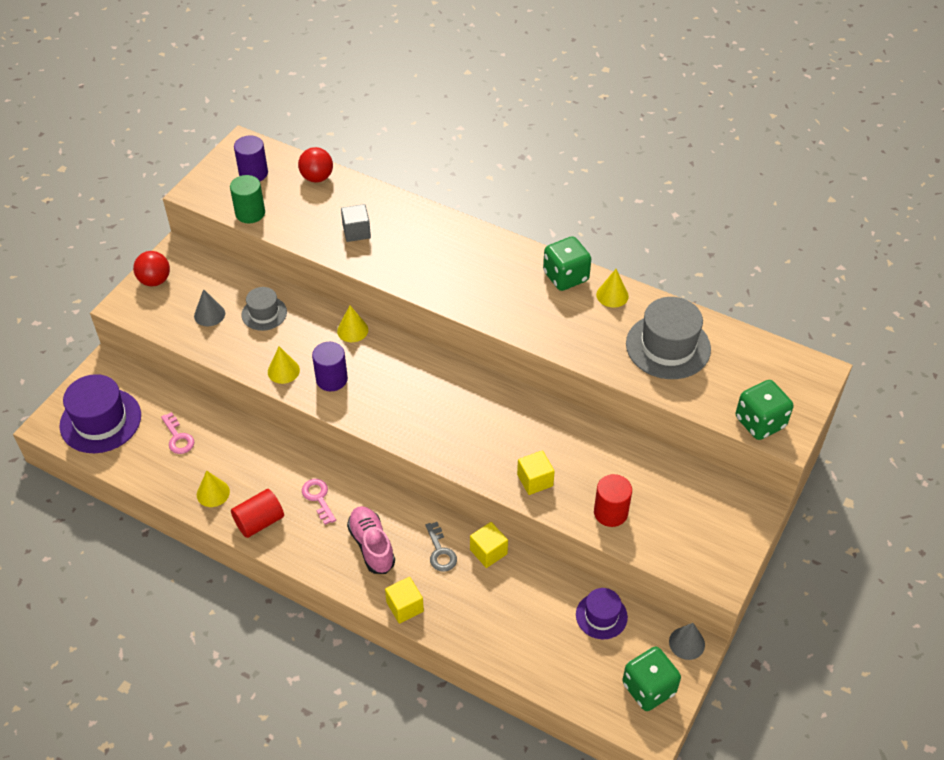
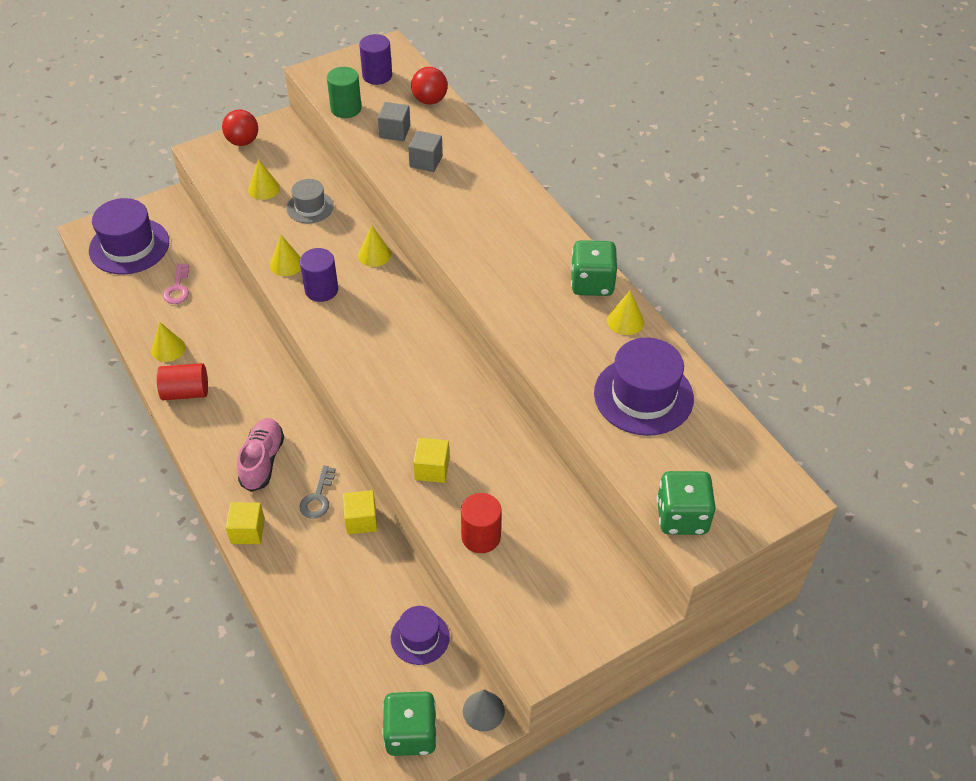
camera: 30 degrees right, 0 degrees up
grey cone [194,289,225,326] -> yellow cone [248,159,280,200]
pink key [302,479,336,525] -> none
grey hat [626,297,711,379] -> purple hat [594,337,694,436]
none -> grey cube [378,102,410,141]

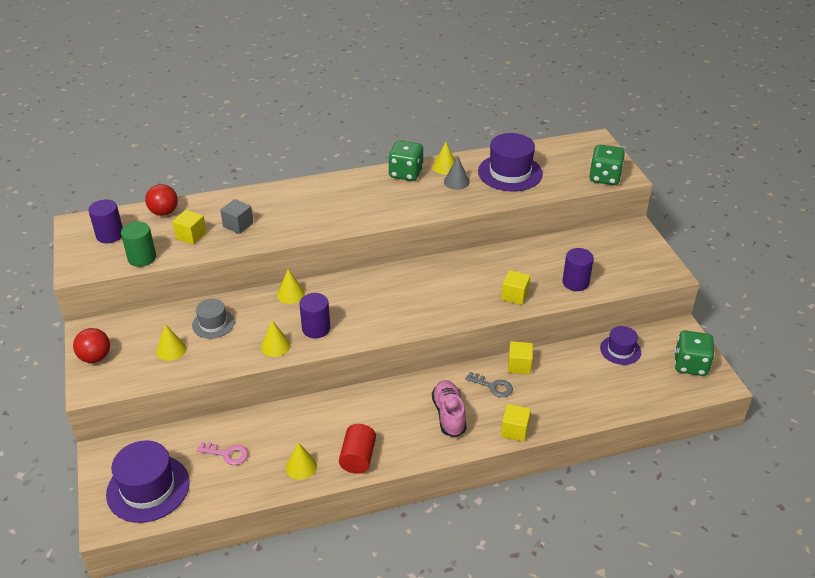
camera: 75 degrees left, 10 degrees down
pink shoe [237,418,284,492] -> pink shoe turned 60 degrees clockwise [432,380,467,437]
grey cube [378,102,410,141] -> yellow cube [172,210,207,245]
red cylinder [461,493,502,553] -> purple cylinder [562,248,594,291]
grey cone [463,690,505,731] -> grey cone moved to [444,156,470,190]

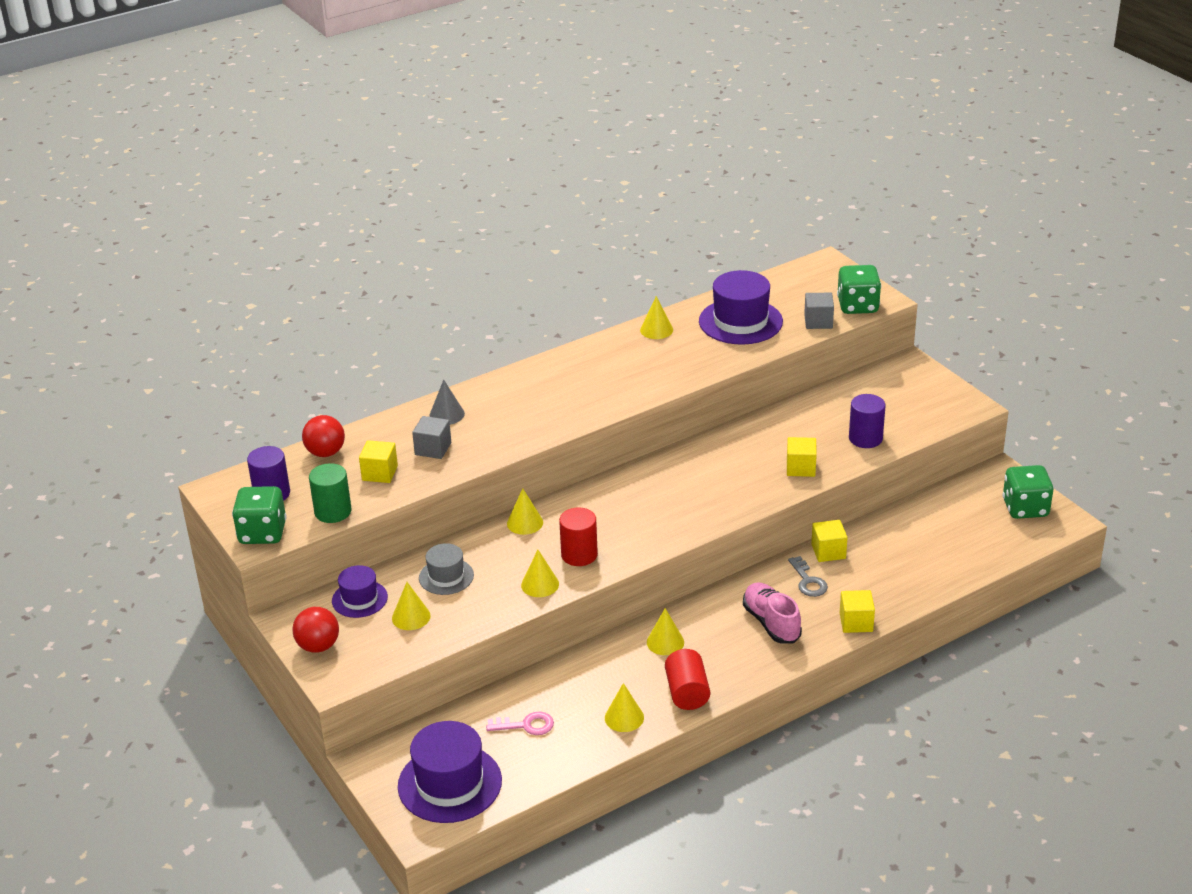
camera: 15 degrees left, 5 degrees down
purple cylinder [299,293,330,338] -> red cylinder [559,507,598,566]
green dice [388,141,424,181] -> green dice moved to [232,486,287,544]
grey cone [444,156,470,190] -> grey cone moved to [429,379,465,425]
grey key [465,372,513,397] -> grey key turned 60 degrees clockwise [788,556,828,597]
purple hat [600,326,641,365] -> purple hat moved to [332,565,388,618]
none -> yellow cone [647,608,684,655]
none -> grey cube [804,293,834,329]

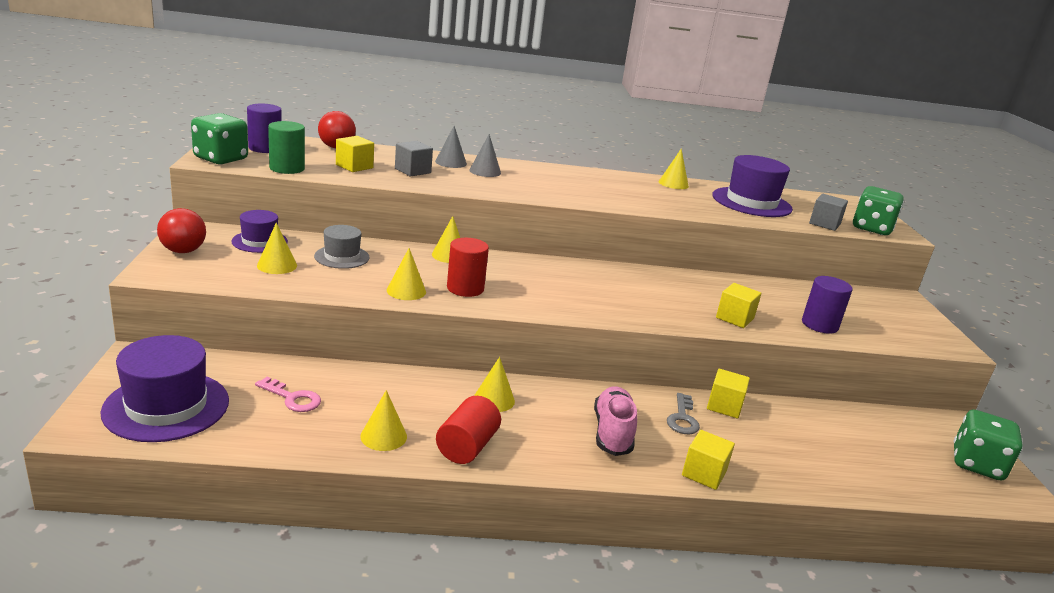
camera: 25 degrees right, 10 degrees down
none -> grey cone [469,134,501,177]

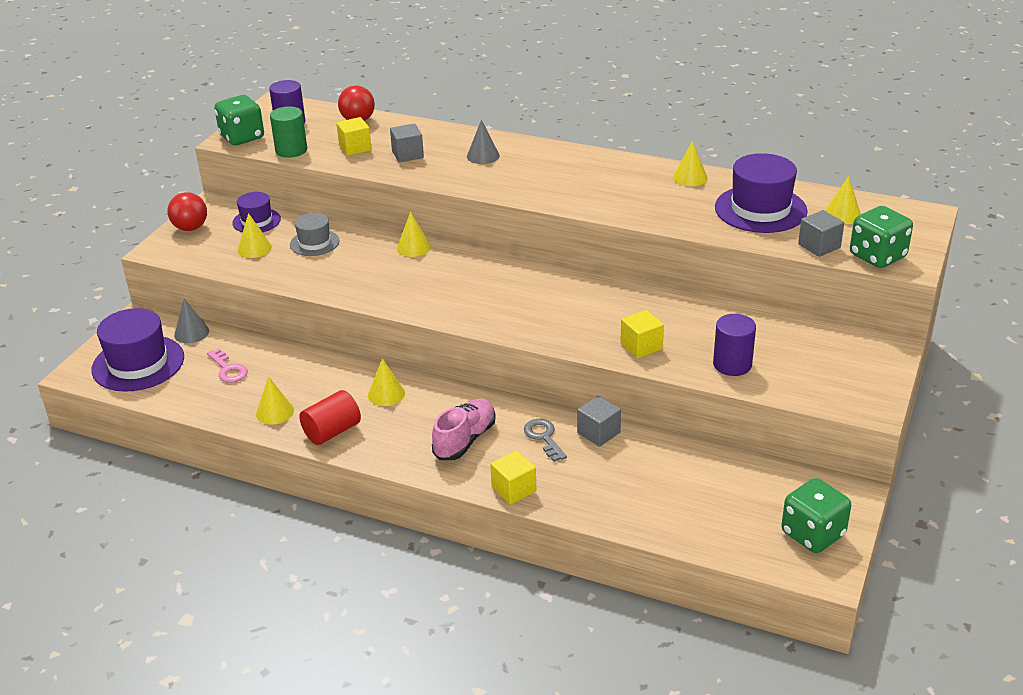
camera: 30 degrees right, 10 degrees up
yellow cone [387,248,426,300] -> yellow cone moved to [826,176,861,224]
grey cone [435,126,467,168] -> grey cone moved to [174,299,209,343]
red cylinder [447,238,489,297] -> none
grey key [667,393,700,434] -> grey key turned 120 degrees clockwise [524,419,567,462]
yellow cube [707,369,750,418] -> grey cube [577,396,621,447]

